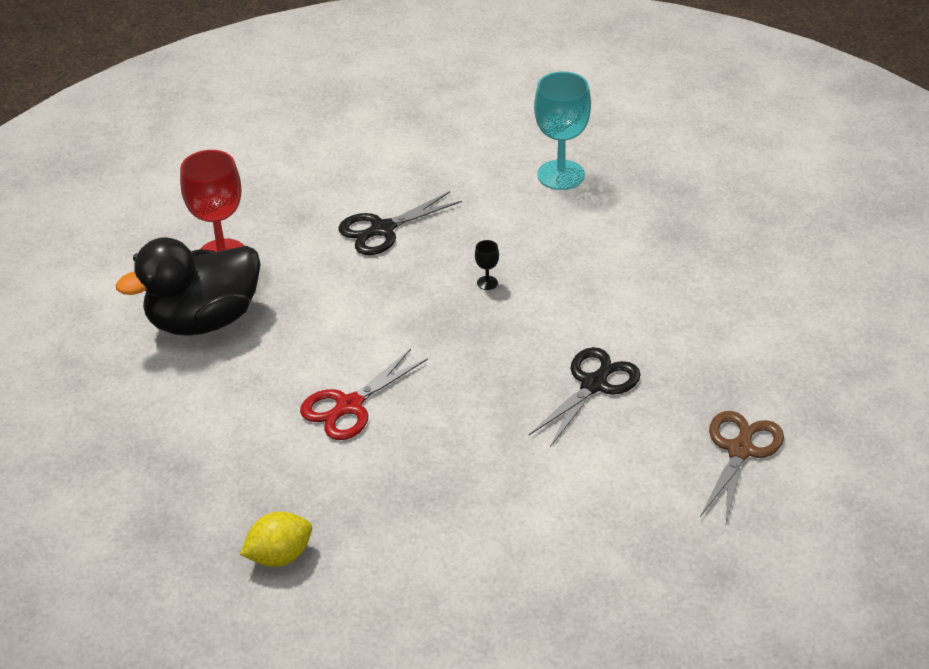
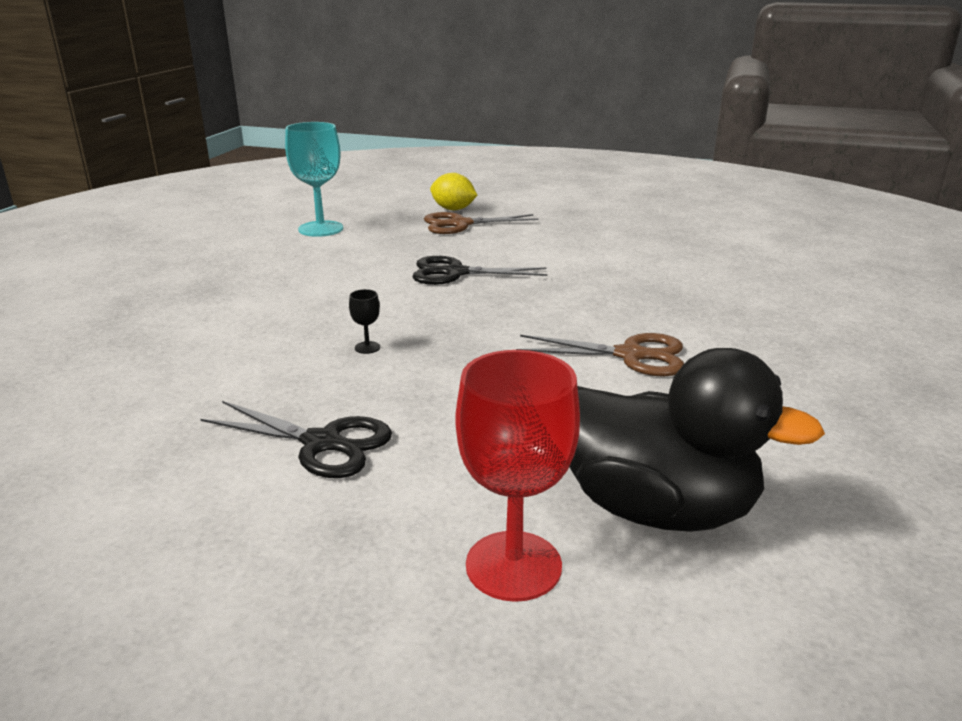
camera: 125 degrees left, 15 degrees down
yellow lemon [240,512,312,567] -> yellow lemon moved to [430,173,478,210]
red scissors [300,349,428,440] -> brown scissors [516,333,684,377]
turquoise goblet [534,71,591,190] -> turquoise goblet moved to [285,122,343,237]

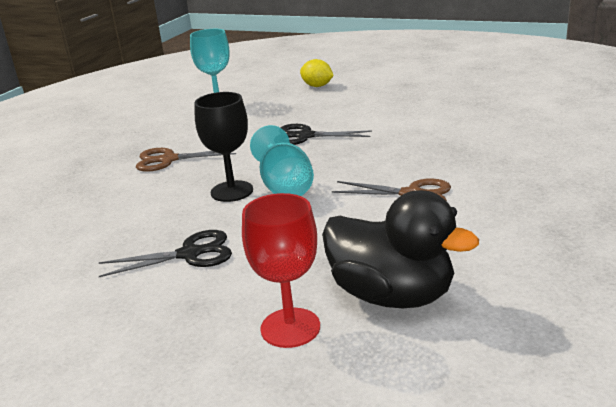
camera: 10 degrees right, 0 degrees up
black scissors [200,401,392,478] -> black scissors turned 45 degrees counterclockwise [98,230,232,277]
black goblet [349,289,380,354] -> black goblet [194,92,253,202], size x2.45
brown scissors [424,212,539,234] -> brown scissors moved to [136,148,236,172]
none -> turquoise goblet [250,125,314,196]

